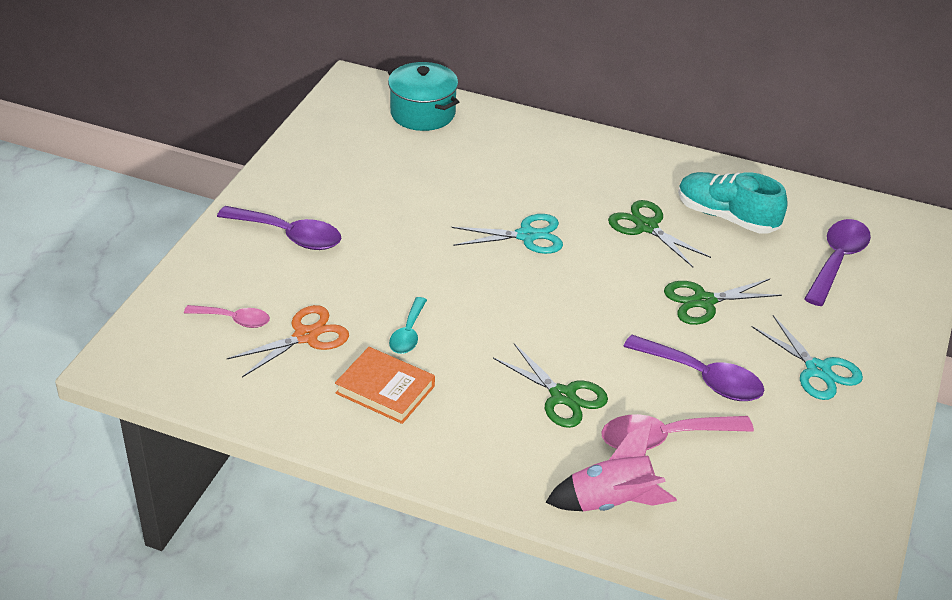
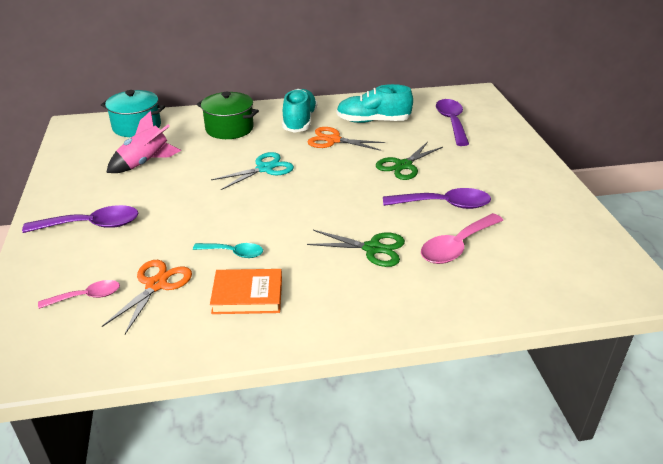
camera: 30 degrees left, 5 degrees down
turquoise spoon [389,297,427,354] -> turquoise spoon turned 60 degrees counterclockwise [193,243,263,258]
pink rocket [546,423,677,511] -> pink rocket moved to [106,111,181,173]
green scissors [608,200,711,267] -> orange scissors [308,127,386,151]
turquoise scissors [752,315,863,400] -> none
none -> green pot [197,92,259,139]
none -> turquoise shoe [282,89,317,133]

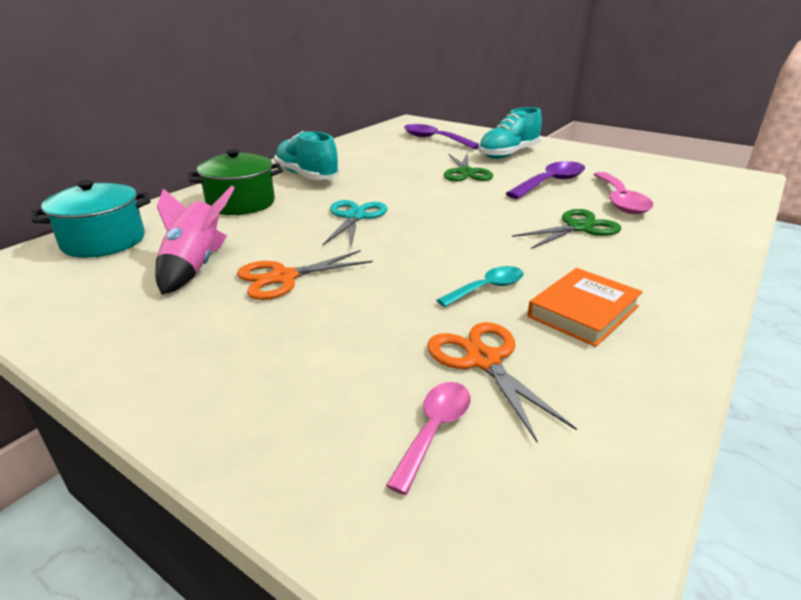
camera: 45 degrees left, 5 degrees down
purple spoon [22,205,138,233] -> none
orange scissors [308,127,386,151] -> orange scissors moved to [237,250,373,300]
turquoise shoe [337,84,413,123] -> turquoise shoe moved to [478,107,542,159]

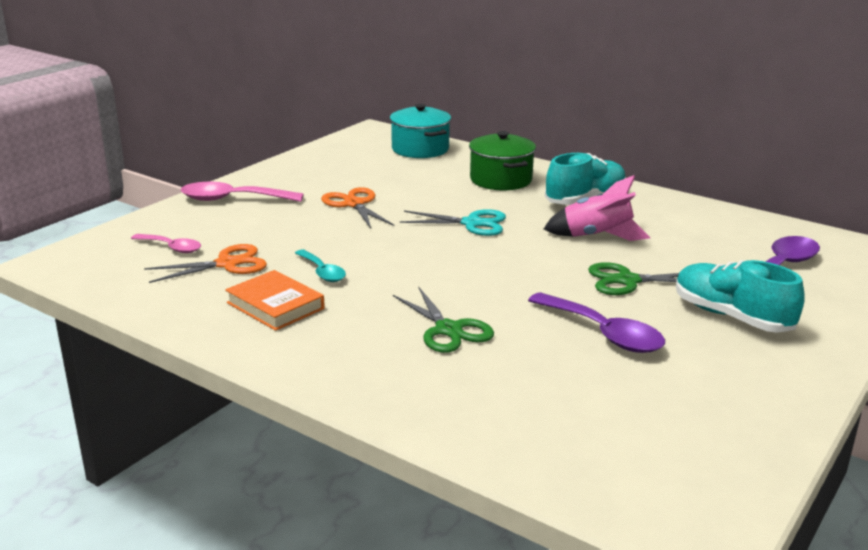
camera: 90 degrees right, 5 degrees down
pink rocket [155,186,235,295] -> pink rocket moved to [544,175,650,241]
pink spoon [593,172,653,214] -> pink spoon moved to [181,182,304,202]

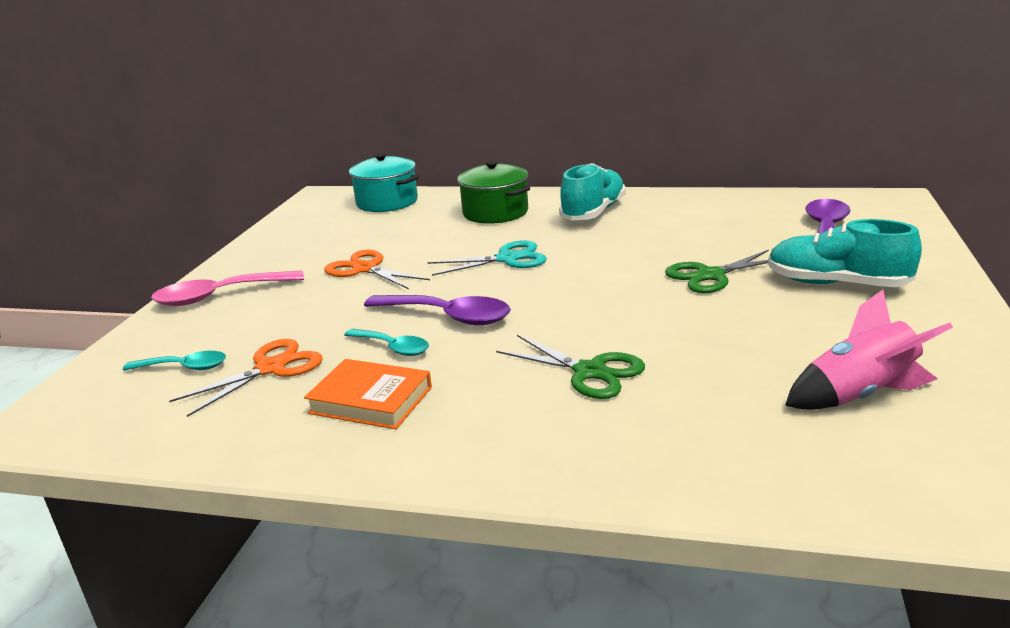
camera: 20 degrees left, 0 degrees up
pink spoon [131,234,201,253] -> turquoise spoon [123,351,226,370]
purple spoon [528,292,665,353] -> purple spoon moved to [364,295,511,325]
pink rocket [544,175,650,241] -> pink rocket moved to [785,290,953,410]

